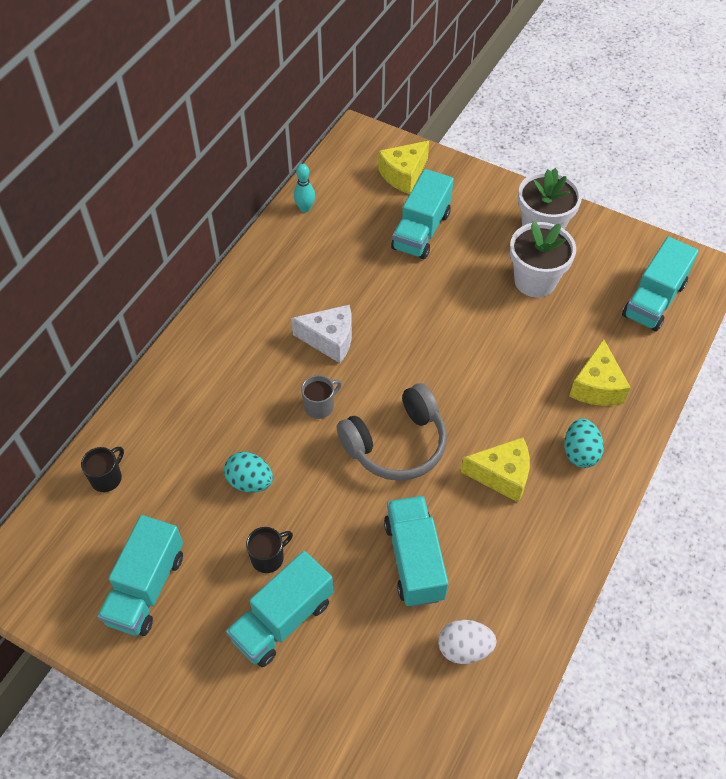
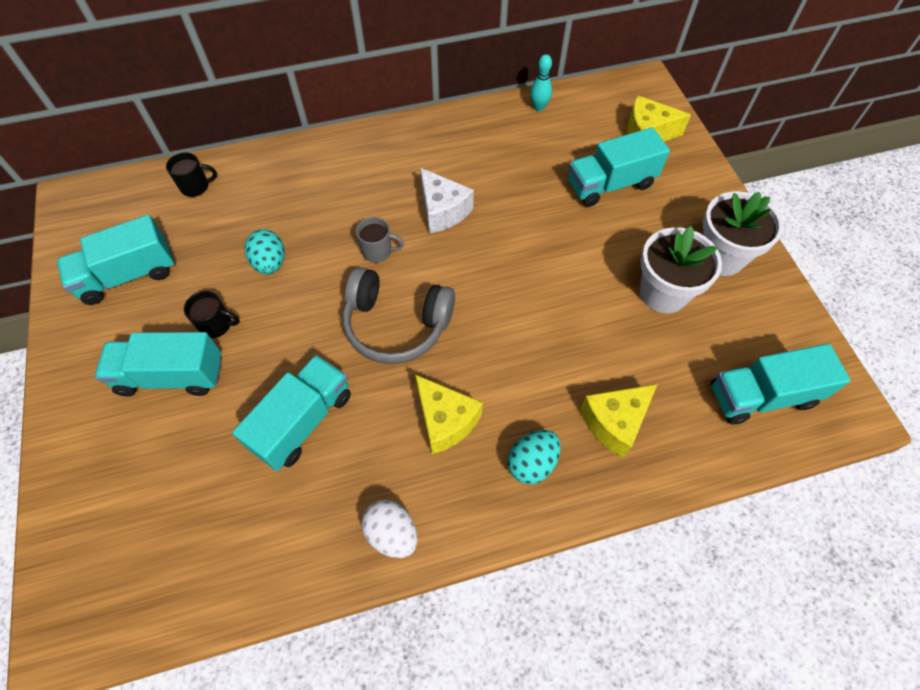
camera: 45 degrees right, 5 degrees up
white egg [438,620,497,664] -> white egg moved to [362,500,417,558]

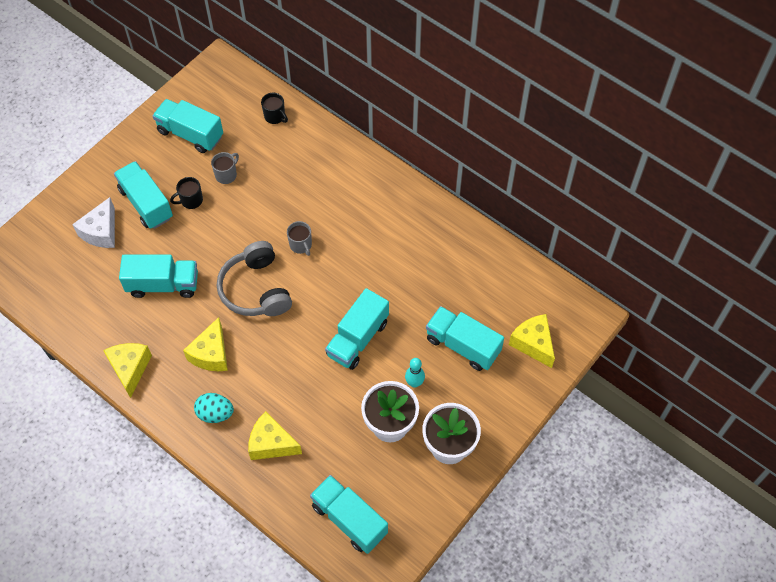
camera: 55 degrees right, 0 degrees up
black mug [184,291,240,338] -> black mug turned 90 degrees clockwise [170,177,203,209]
turquoise egg [245,229,285,275] -> none
white egg [362,500,417,558] -> yellow cheese [103,343,152,398]
white cheese [420,168,474,233] -> white cheese moved to [72,197,115,248]
turquoise bowling pin [530,54,552,111] -> turquoise bowling pin moved to [405,358,425,388]
none -> grey mug [211,152,239,184]
none -> turquoise truck [325,288,389,370]

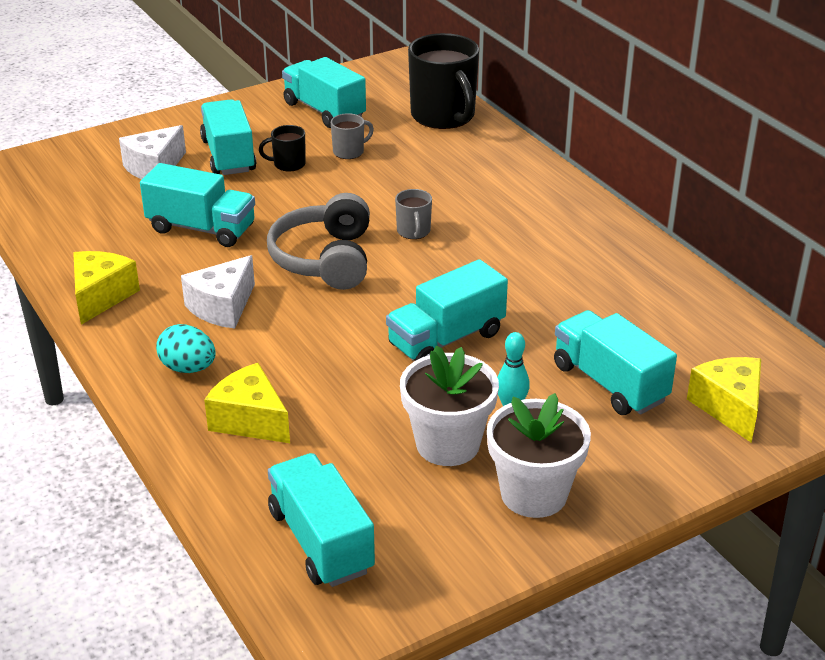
camera: 20 degrees right, 25 degrees down
yellow cheese [183,317,228,371] -> white cheese [181,255,255,329]
black mug [261,93,288,124] -> black mug [408,33,479,129], size x2.17

